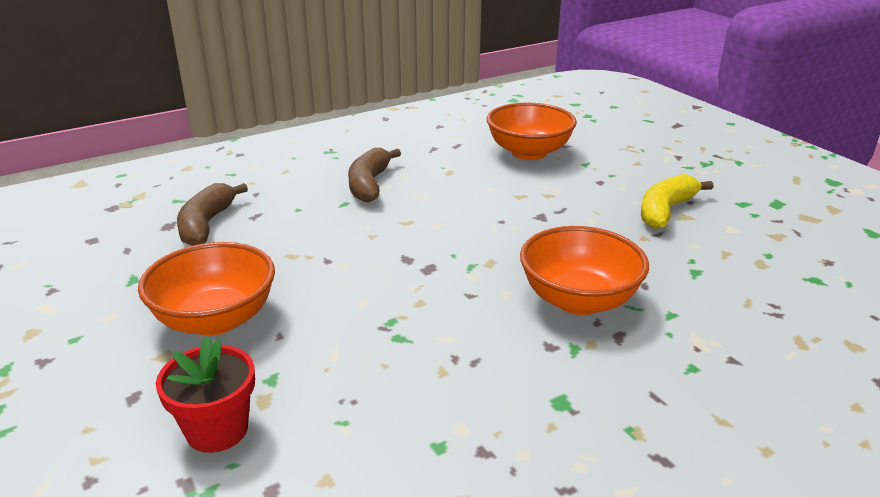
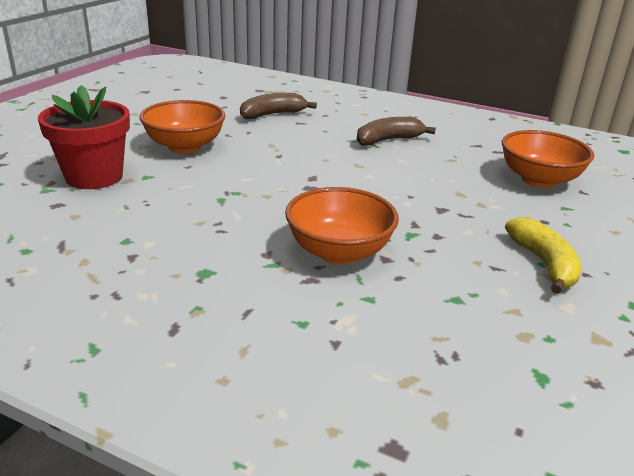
camera: 55 degrees right, 0 degrees up
red flower pot [156,337,255,453] -> red flower pot [38,85,130,189], size x1.52
yellow banana [641,174,713,229] -> yellow banana turned 75 degrees clockwise [505,217,582,294]

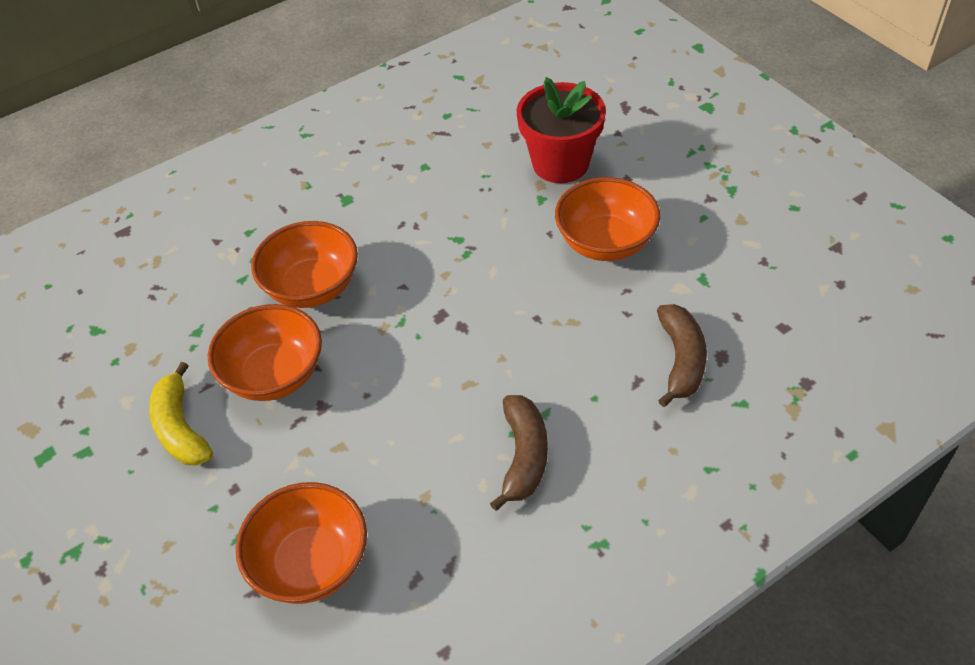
camera: 125 degrees right, 20 degrees up
yellow banana [505,217,582,294] -> yellow banana turned 45 degrees clockwise [149,362,213,466]
none -> orange bowl [208,304,322,401]

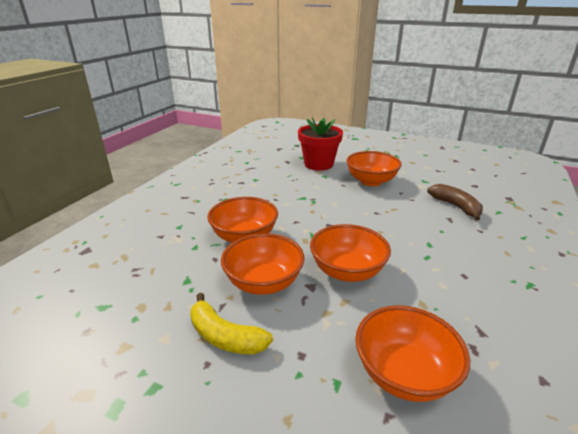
camera: 35 degrees left, 20 degrees down
brown banana [490,395,548,511] -> none
none -> orange bowl [310,224,391,282]

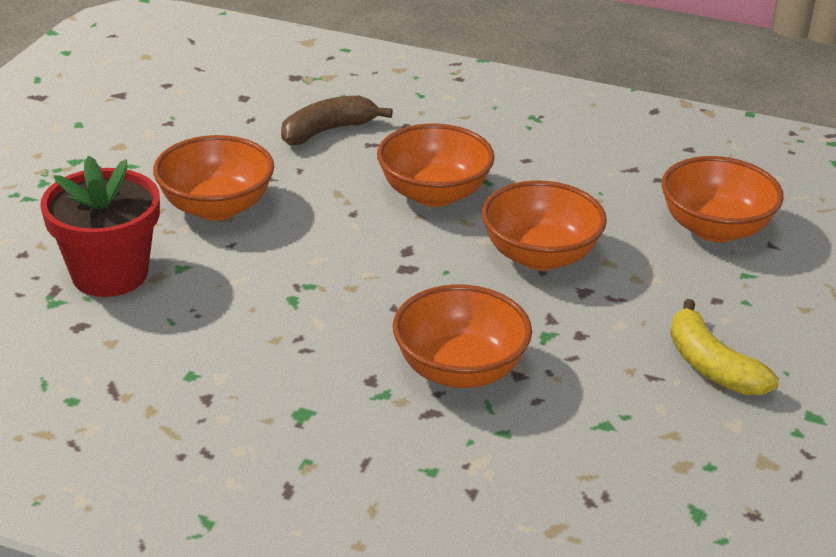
camera: 95 degrees left, 5 degrees up
yellow banana [190,293,273,354] -> yellow banana turned 120 degrees clockwise [670,299,779,395]
orange bowl [221,233,304,295] -> orange bowl moved to [377,124,495,207]

